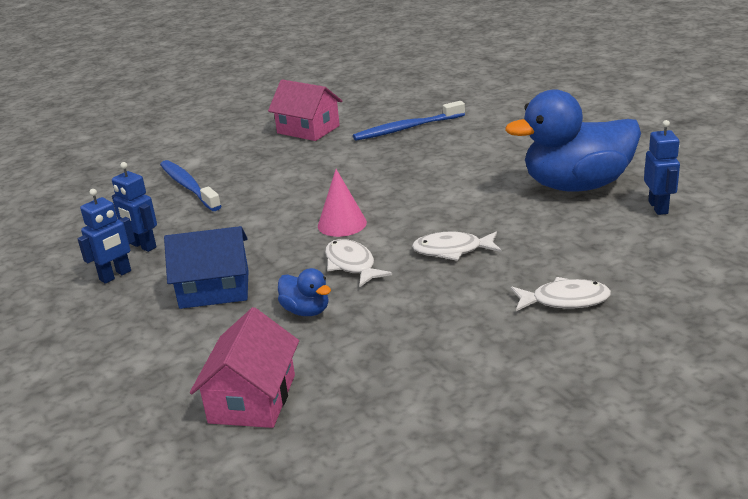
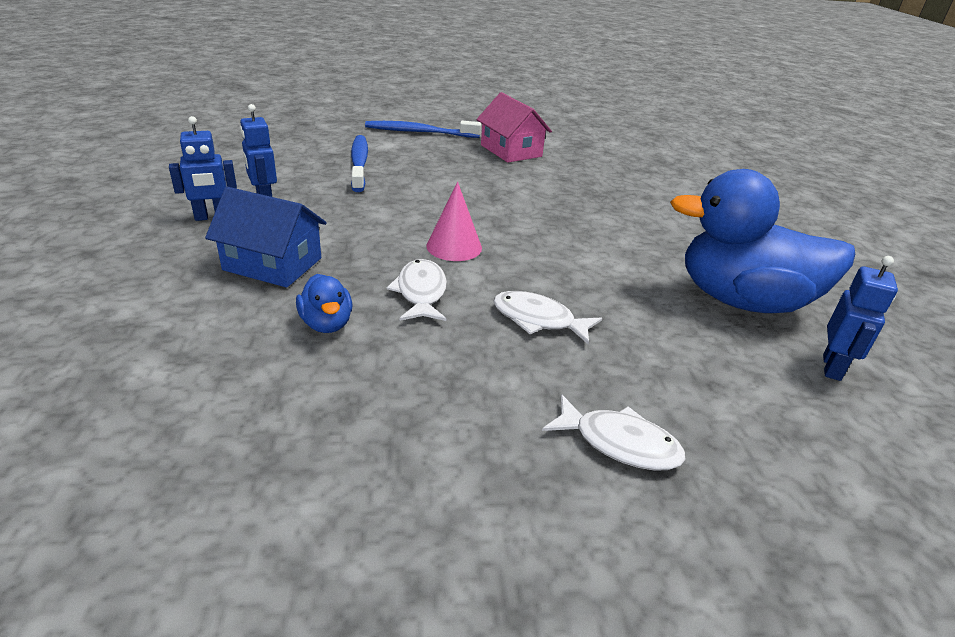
camera: 20 degrees right, 5 degrees up
pink house [190,307,299,428] -> none
blue toothbrush [353,101,465,141] -> blue toothbrush moved to [365,121,481,138]

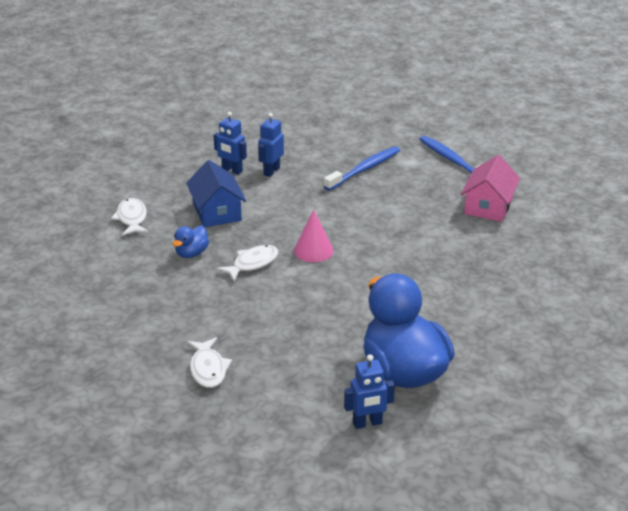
camera: 55 degrees right, 0 degrees up
white fish [493,291,602,345] -> white fish moved to [111,198,149,236]

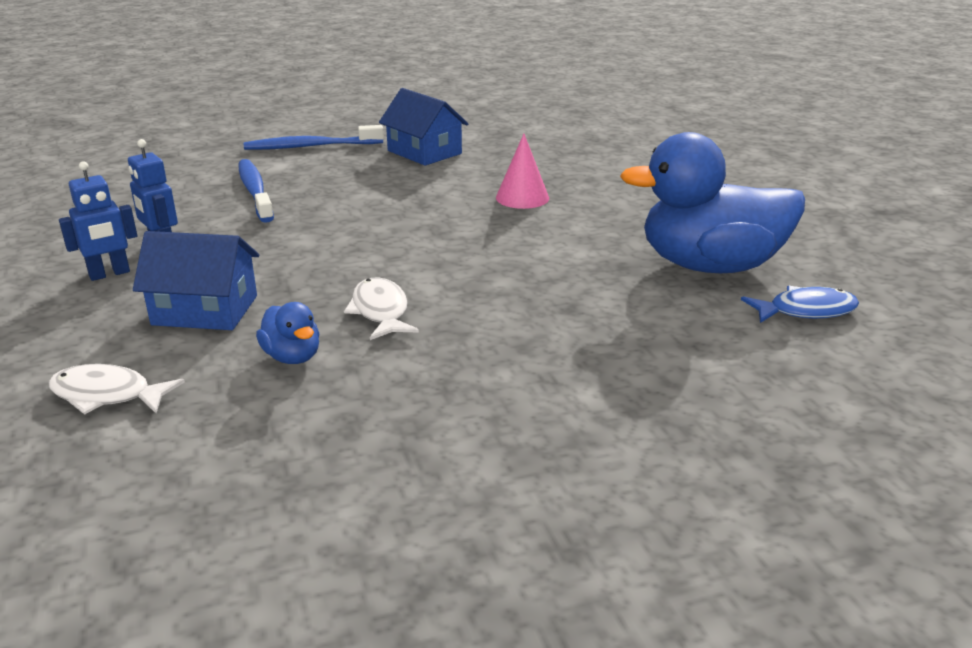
camera: 65 degrees left, 5 degrees down
white fish [187,337,232,388] -> none
pink cone [294,209,333,262] -> pink cone moved to [496,134,549,209]
blue robot [344,354,395,429] -> blue fish [741,286,859,323]
pink house [461,155,520,222] -> blue house [379,88,469,166]

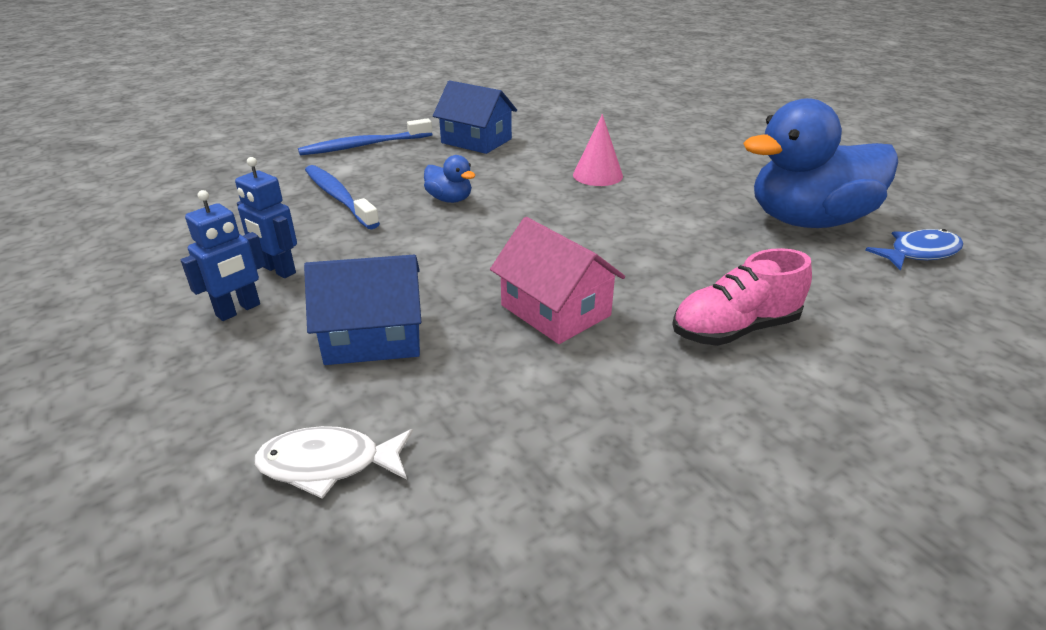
camera: 15 degrees left, 5 degrees up
blue duck [256,302,319,364] -> blue duck moved to [424,155,475,203]
white fish [344,278,419,340] -> pink house [490,217,625,344]
none -> pink shoe [672,248,812,346]

